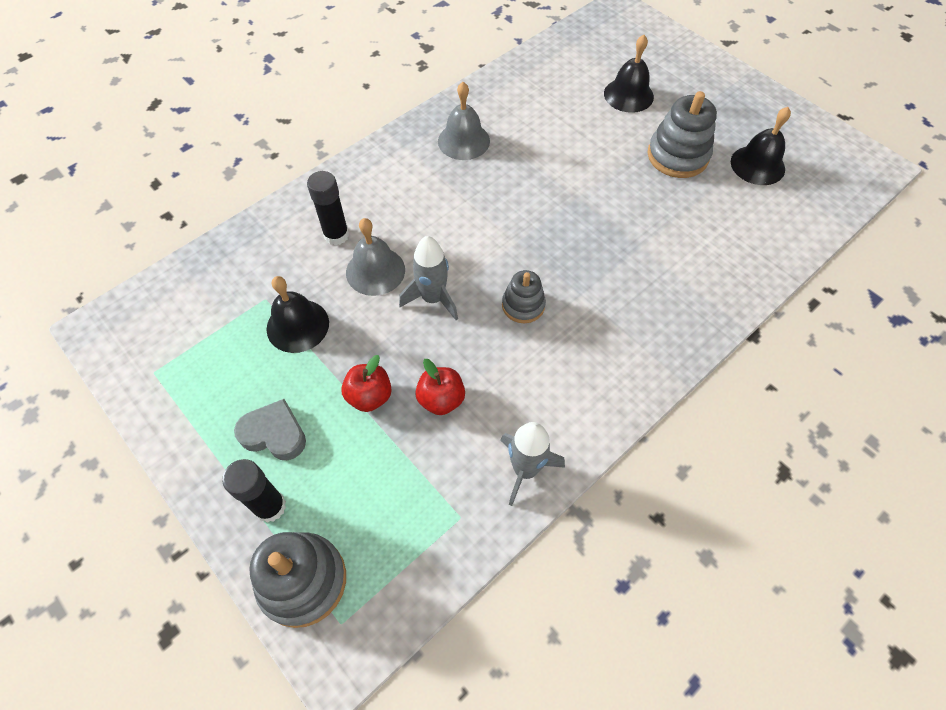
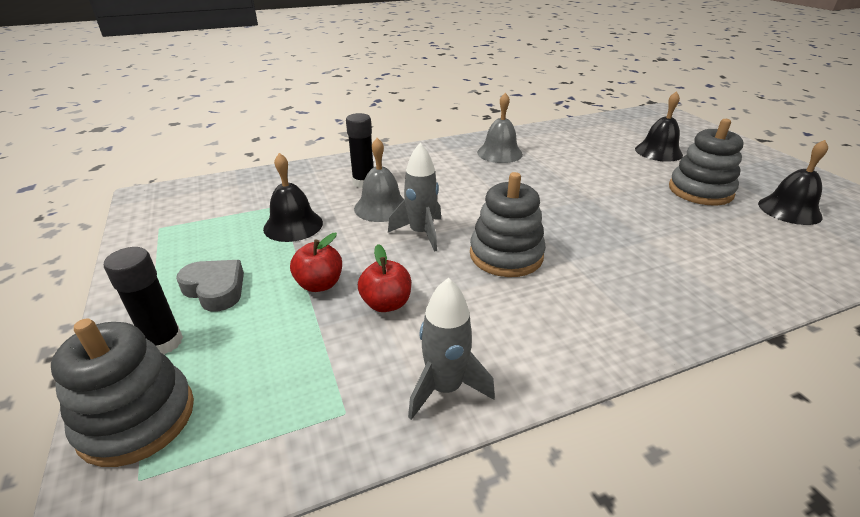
camera: 20 degrees right, 25 degrees down
grey stacking toy [502,270,546,323] -> grey stacking toy [470,172,546,277], size x1.64

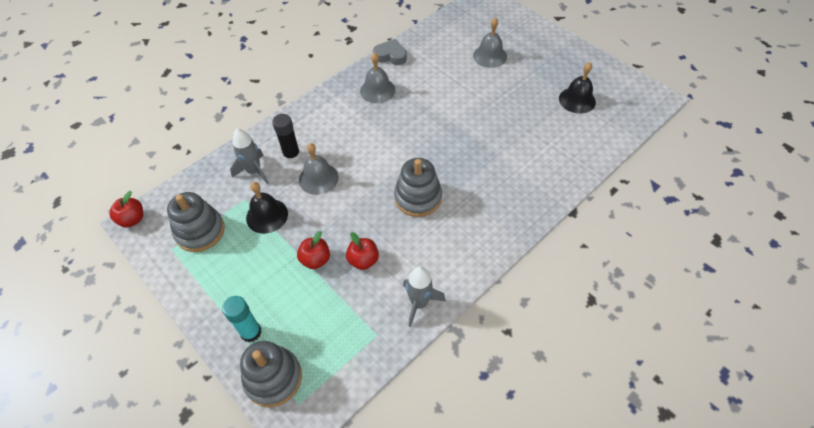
camera: 20 degrees left, 20 degrees up
black glue stick [104,247,183,354] -> turquoise glue stick [222,296,262,342]
grey heart [176,260,244,312] -> grey heart moved to [373,39,407,65]
grey rocket [388,143,441,252] -> grey rocket moved to [230,128,269,185]
black bell [635,91,683,162] -> grey bell [473,18,507,68]
grey stacking toy [669,119,744,206] -> grey stacking toy moved to [167,192,225,252]
none -> red apple [109,191,143,228]

